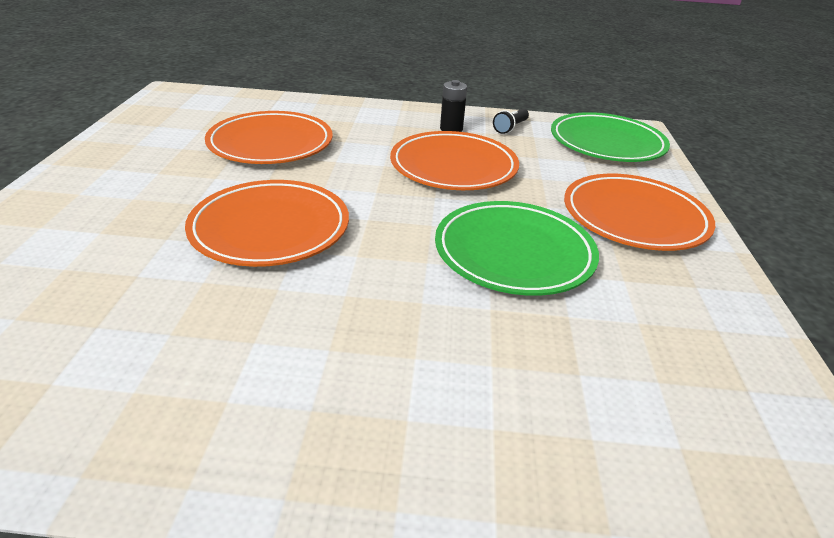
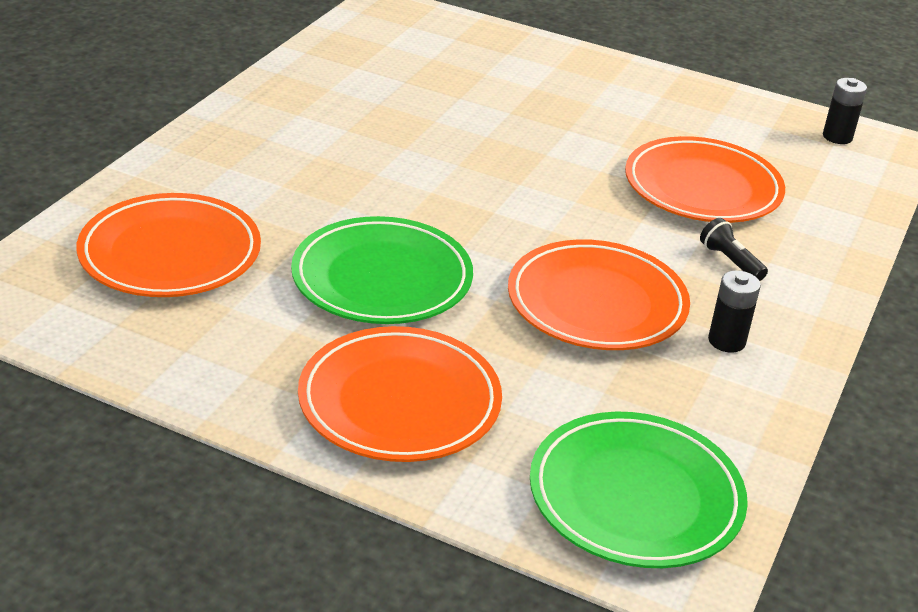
camera: 110 degrees right, 0 degrees up
orange plate [185,180,349,267] -> orange plate moved to [77,193,261,297]
black flashlight [493,109,529,134] -> black flashlight moved to [700,218,768,281]
none -> black battery [823,78,867,144]

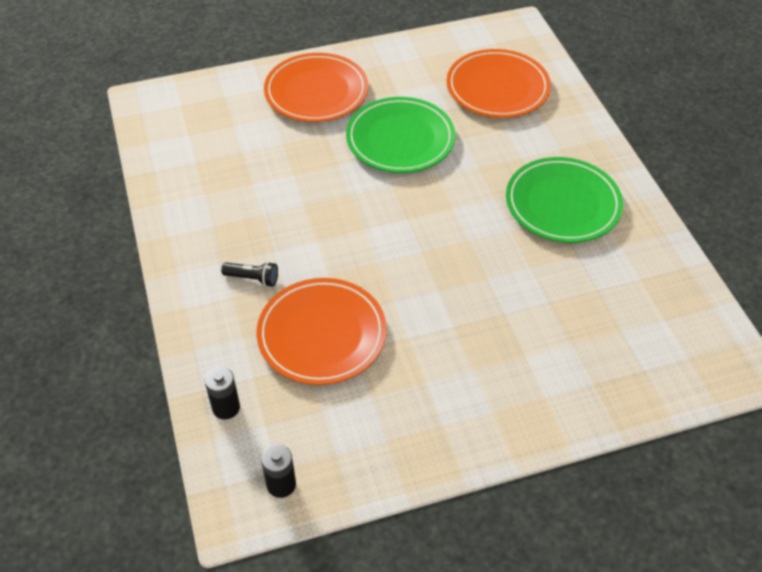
camera: 140 degrees right, 15 degrees up
orange plate [508,239,690,350] -> none
green plate [530,412,748,568] -> green plate moved to [506,157,623,243]
black battery [708,270,761,353] -> black battery moved to [205,367,240,419]

